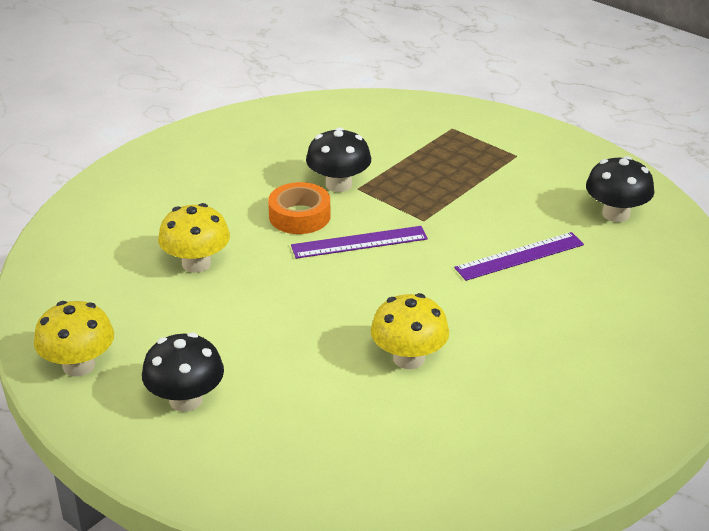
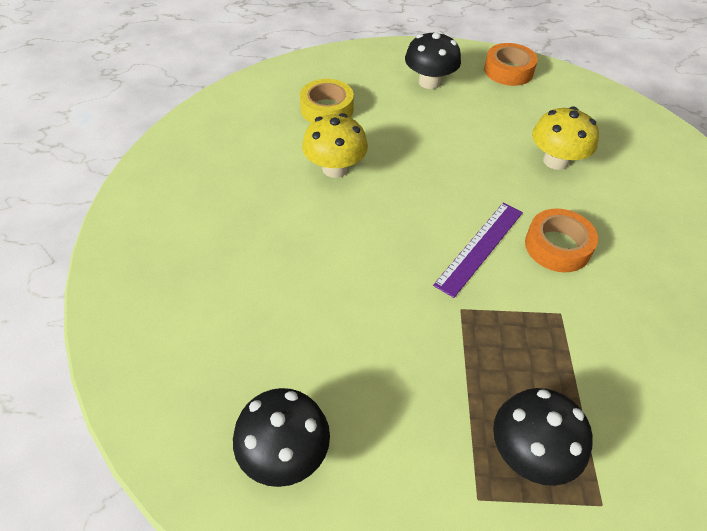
camera: 140 degrees right, 15 degrees up
yellow mushroom [34,301,114,376] -> orange tape [484,43,538,86]
black mushroom [306,127,371,192] -> black mushroom moved to [493,388,593,486]
purple ruler [454,232,584,281] -> none
none -> yellow tape [300,79,354,123]

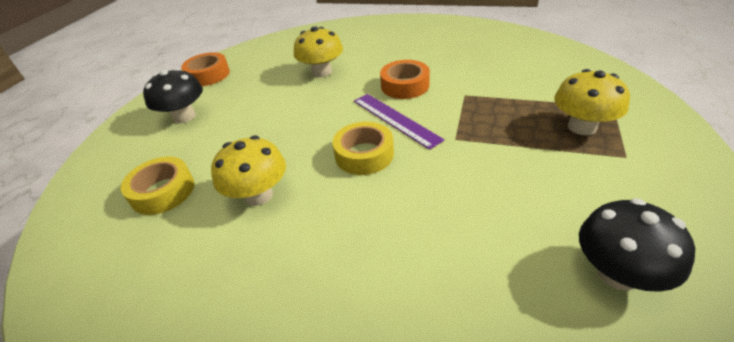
camera: 70 degrees left, 10 degrees down
black mushroom [493,388,593,486] -> yellow mushroom [554,69,630,135]
none -> yellow tape [332,122,394,175]

